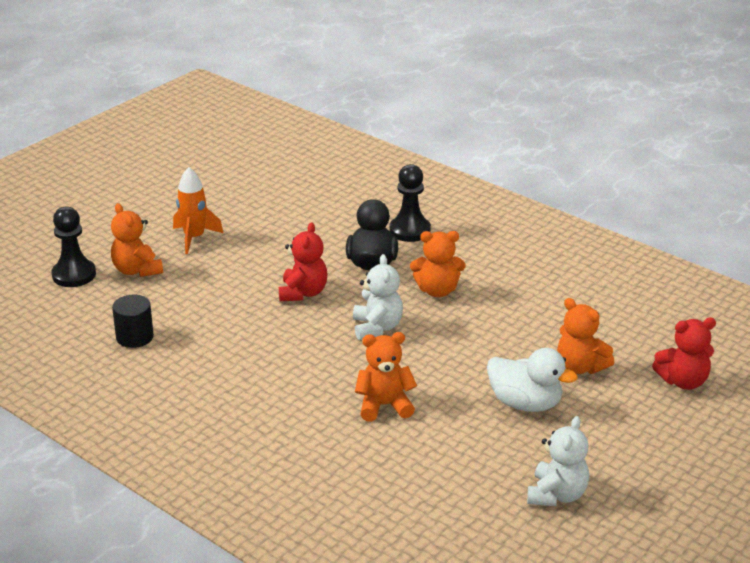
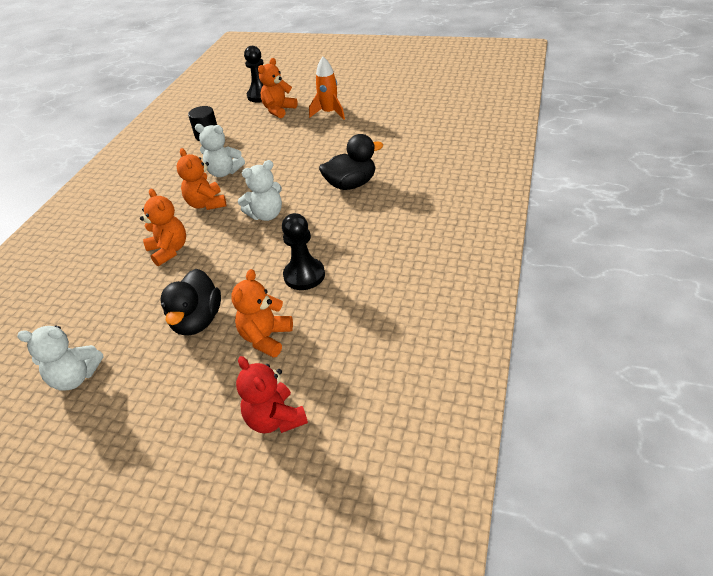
camera: 70 degrees right, 10 degrees up
red teddy bear [279,222,328,301] -> none
black pawn [389,164,431,242] -> black pawn moved to [282,213,325,290]
orange teddy bear [410,231,466,297] -> orange teddy bear moved to [176,148,226,210]
white duck [487,348,578,412] -> black duck [160,269,221,336]
none -> white teddy bear [195,124,245,177]

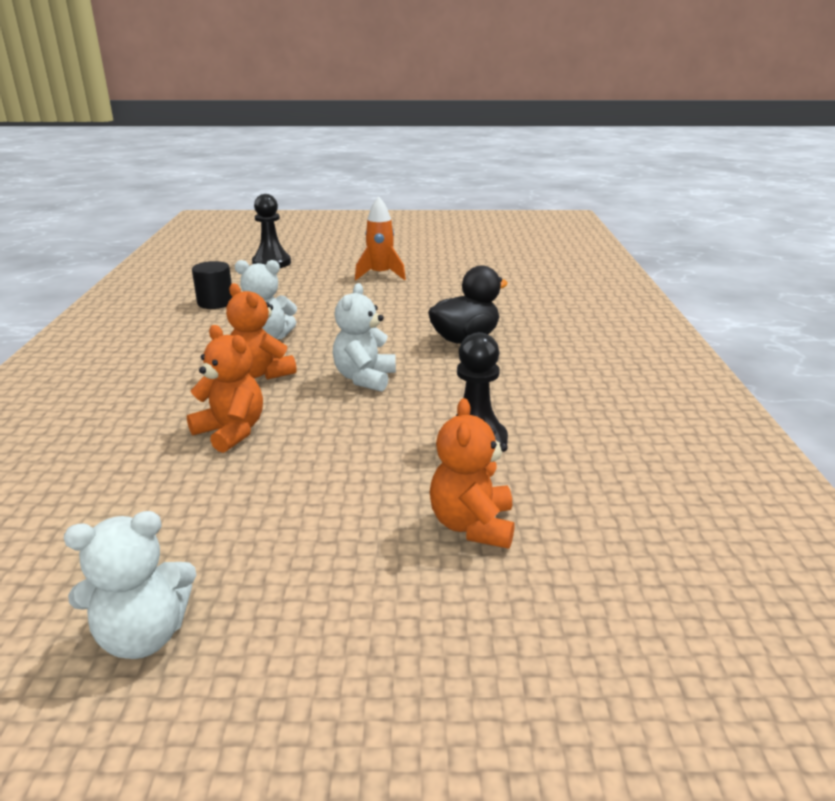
camera: 20 degrees left, 15 degrees down
black duck [160,269,221,336] -> none
red teddy bear [236,356,308,433] -> none
white teddy bear [238,160,282,221] -> white teddy bear turned 150 degrees clockwise [333,283,396,392]
orange teddy bear [258,58,298,118] -> none

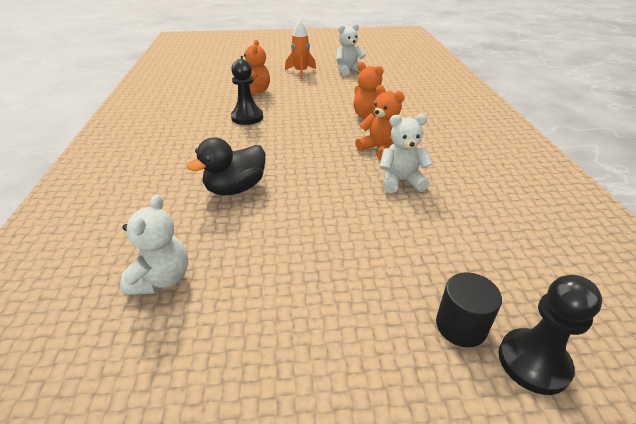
camera: 175 degrees right, 10 degrees up
black cylinder [192,261,232,309] -> black cylinder moved to [436,272,502,347]
white teddy bear [333,283,396,392] -> white teddy bear moved to [120,195,188,295]
orange rocket [355,196,406,280] -> orange rocket moved to [285,19,316,79]

